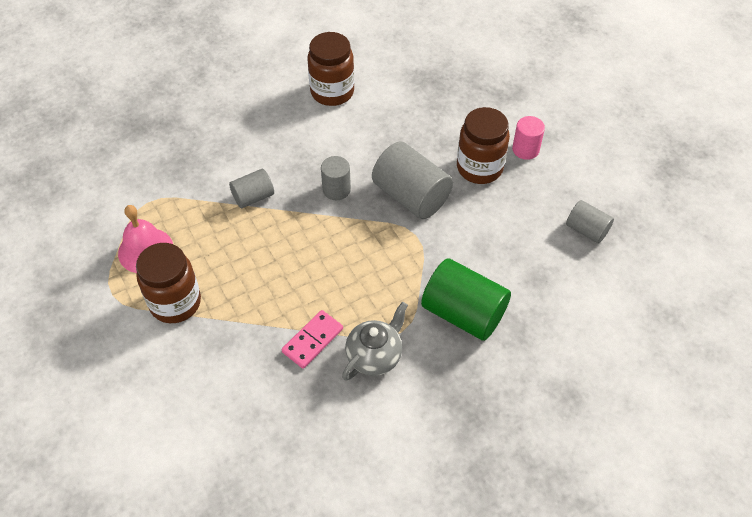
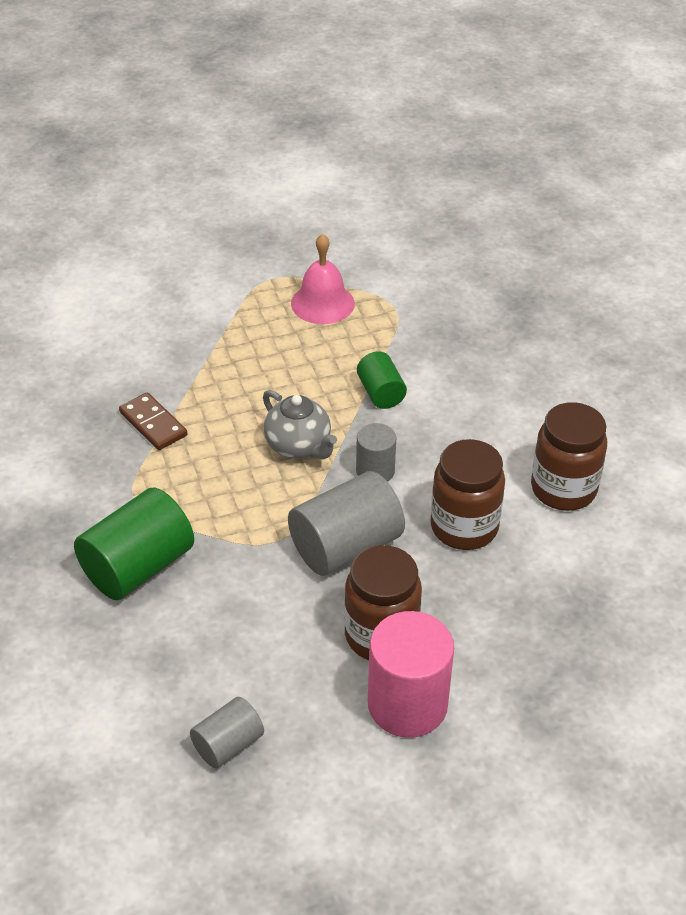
camera: 100 degrees right, 10 degrees down
brown jar [136,243,201,323] -> brown jar moved to [430,439,505,550]
grey cylinder [229,169,274,208] -> green cylinder [357,351,407,409]
pink domino [282,310,343,369] -> brown domino [119,392,187,450]
grey teapot [342,302,408,381] -> grey teapot moved to [263,390,337,459]
pink cylinder [512,116,545,160] -> pink cylinder [368,611,454,738], size x1.78

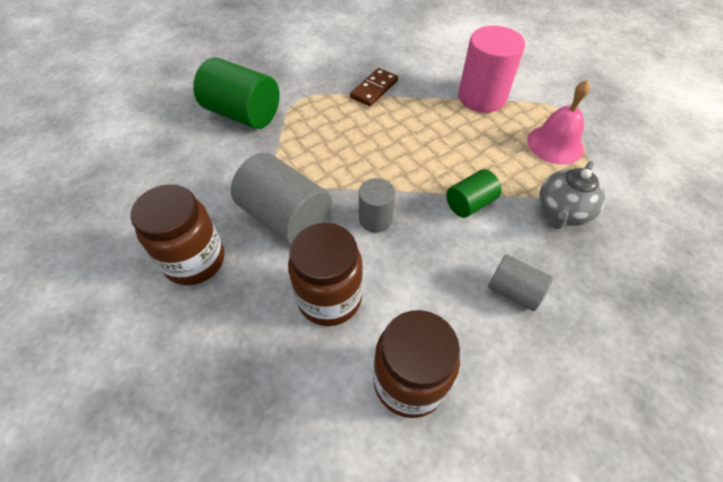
camera: 75 degrees right, 10 degrees up
grey cylinder [190,697,264,768] -> grey cylinder moved to [488,254,553,311]
grey teapot [263,390,337,459] -> grey teapot moved to [539,161,605,229]
pink cylinder [368,611,454,738] -> pink cylinder moved to [458,26,525,113]

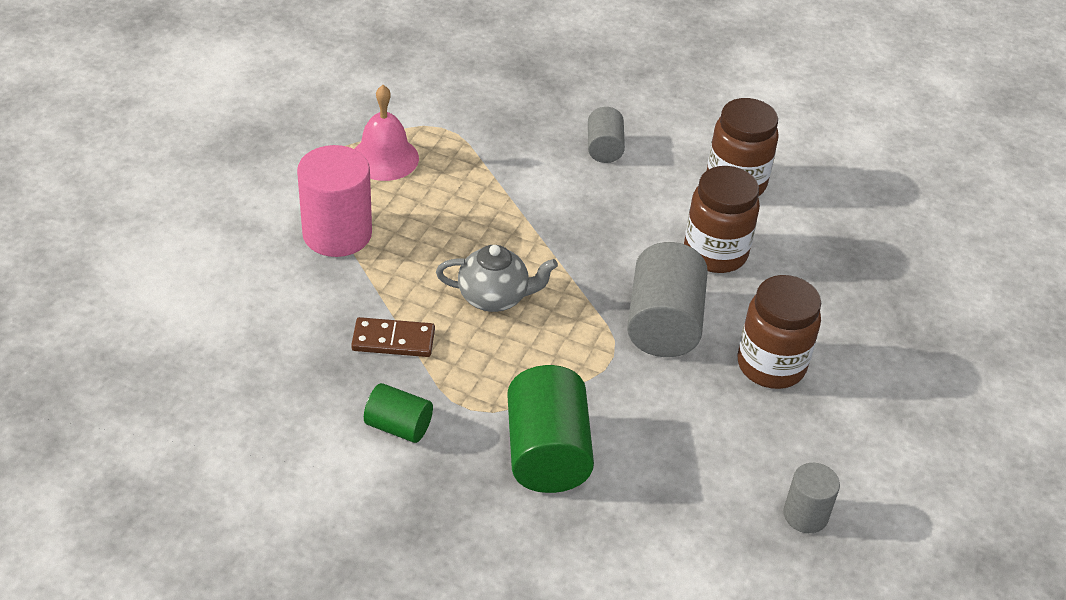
camera: 125 degrees left, 10 degrees down
grey cylinder [359,178,395,233] -> grey cylinder moved to [783,463,840,533]
green cylinder [446,169,501,218] -> green cylinder moved to [364,383,433,443]
grey teapot [539,161,605,229] -> grey teapot moved to [436,245,558,312]

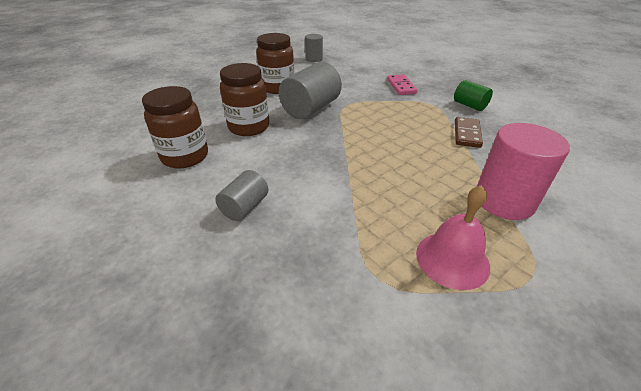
camera: 150 degrees left, 5 degrees down
brown domino [351,317,435,357] -> brown domino turned 75 degrees clockwise [455,117,483,148]
grey teapot [436,245,558,312] -> none
green cylinder [507,365,594,493] -> pink domino [387,75,418,95]

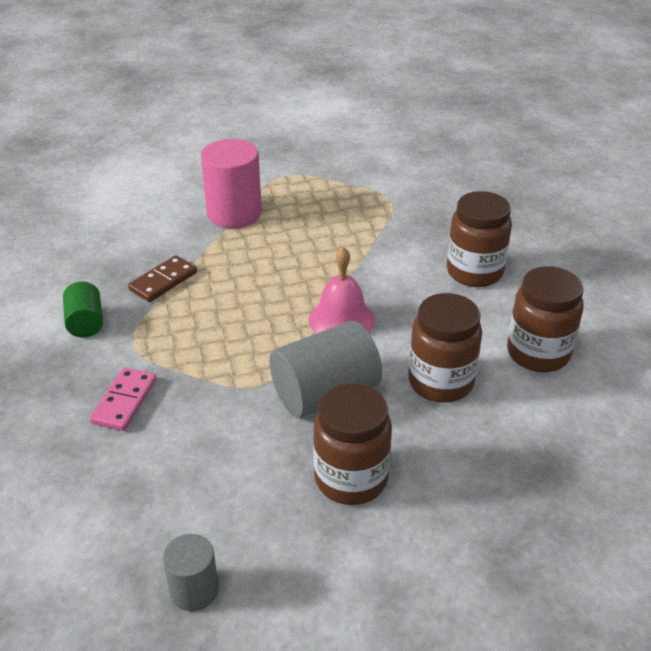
camera: 155 degrees left, 0 degrees up
grey cylinder [215,170,269,221] -> brown jar [447,191,512,287]
pink bell [416,185,490,290] -> pink bell moved to [309,247,375,334]

